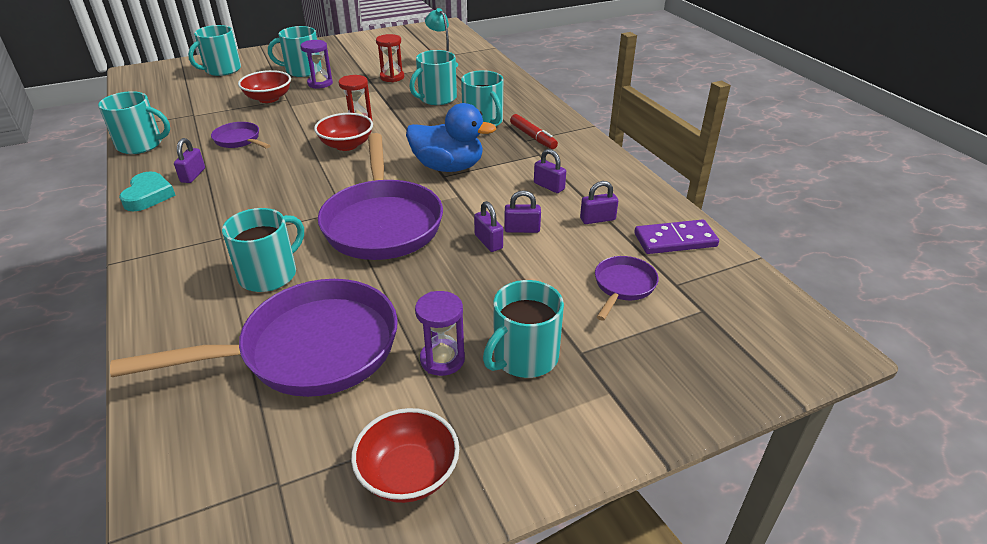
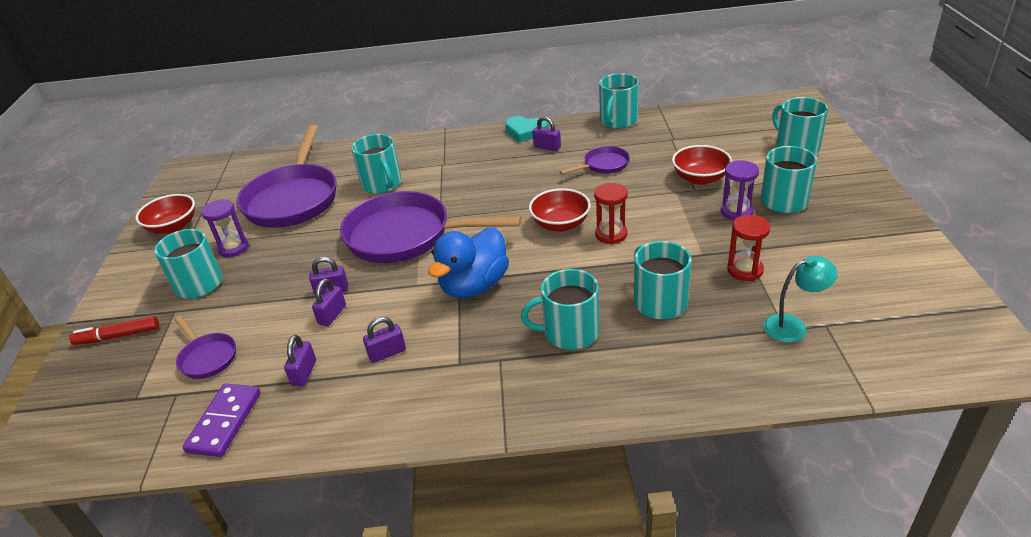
camera: 115 degrees right, 0 degrees up
red marker [510,114,558,149] -> red marker moved to [69,316,159,345]

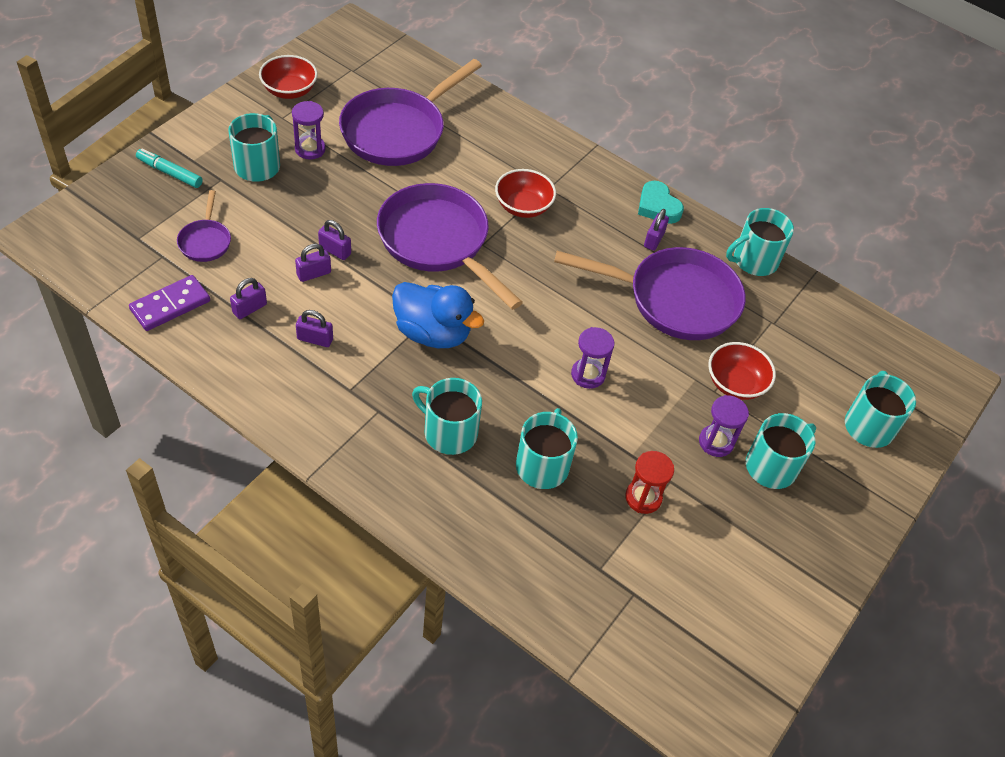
camera: 30 degrees right, 15 degrees up
red marker [69,316,159,345] -> turquoise marker [136,149,203,188]
turquoise mug [351,134,402,194] -> none
blue duck [428,227,509,298] -> blue duck turned 135 degrees counterclockwise [392,282,484,348]
red bowl [529,188,591,232] -> red bowl moved to [495,169,556,218]
purple padlock [533,116,561,151] -> purple padlock turned 45 degrees clockwise [644,209,669,251]
purple pan [559,146,630,174] -> purple pan [554,247,746,340], size x2.17
red hourglass [594,183,628,244] -> purple hourglass [571,327,615,389]
turquoise lamp [763,256,838,343] -> none

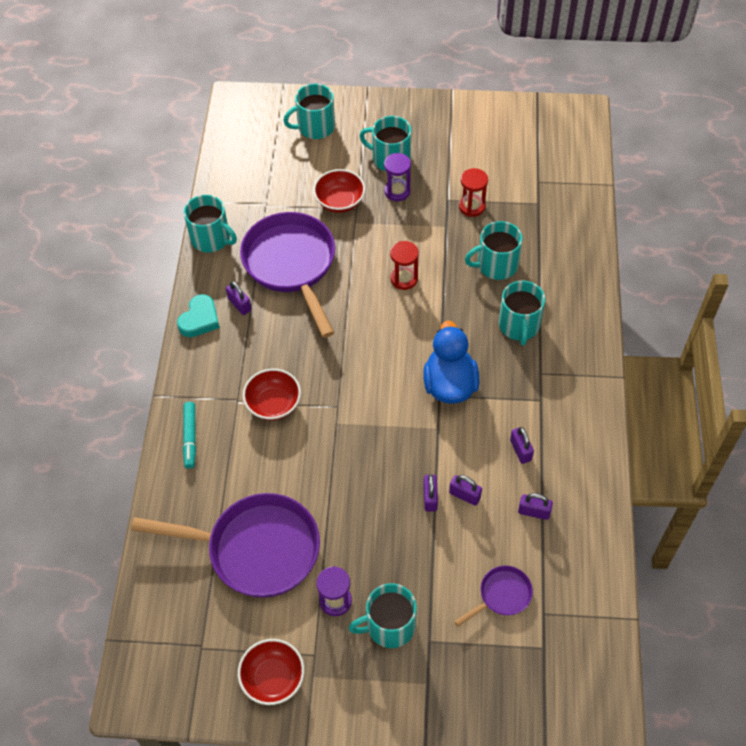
camera: 115 degrees left, 5 degrees up
purple domino [129,275,210,331] -> none
turquoise marker [136,149,203,188] -> turquoise marker moved to [183,402,196,469]
purple pan [377,183,523,310] -> none
purple hourglass [571,327,615,389] -> red hourglass [390,241,419,290]
purple padlock [644,209,669,251] -> purple padlock turned 60 degrees clockwise [226,281,252,315]

